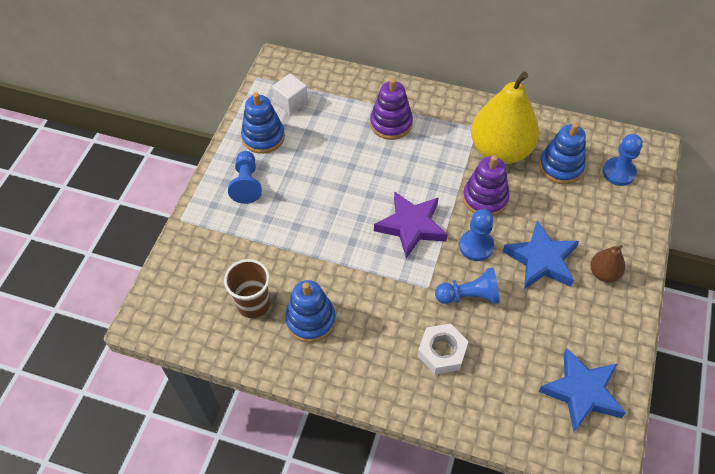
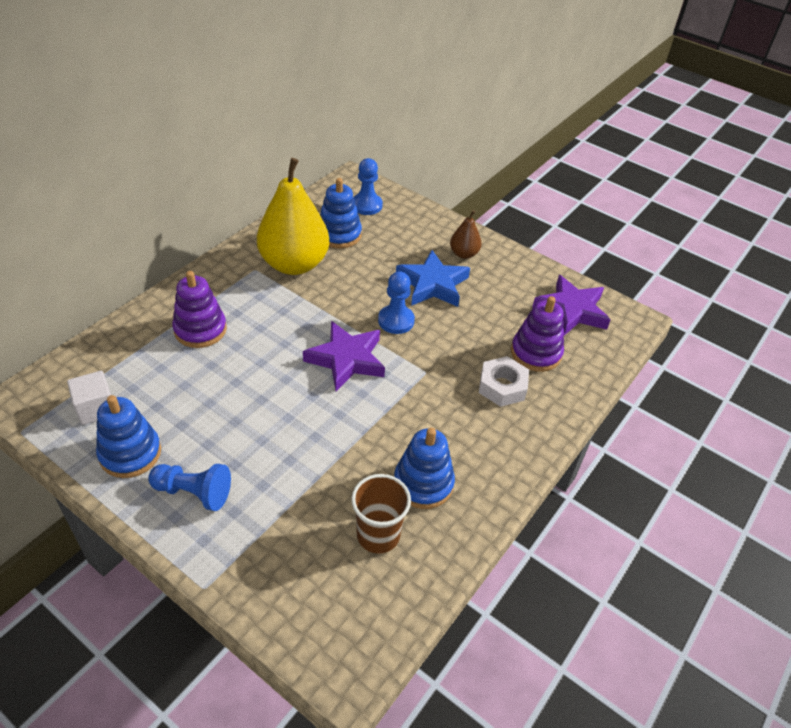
camera: 75 degrees left, 10 degrees down
blue pawn [435,267,500,304] -> none
purple stacking toy [463,155,510,216] -> purple stacking toy moved to [511,296,564,372]
blue star [538,348,626,432] -> purple star [532,275,610,336]

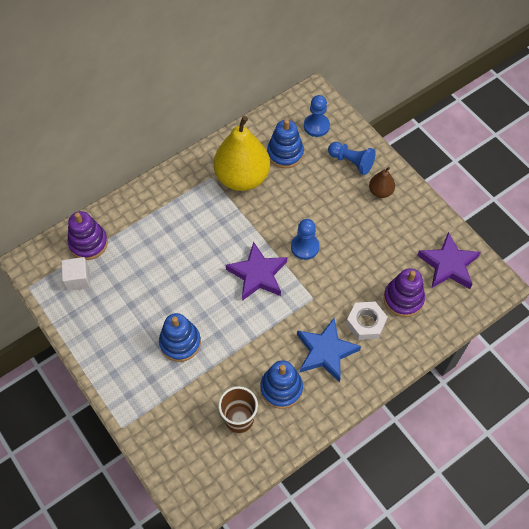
camera: 20 degrees right, 15 degrees up
blue stacking toy [96,395,161,478] -> blue stacking toy moved to [159,313,201,362]
blue pawn [148,464,231,511] -> blue pawn moved to [328,142,376,175]
purple stacking toy [172,271,227,348] -> purple stacking toy moved to [67,211,108,260]
blue star [396,250,470,307] -> blue star moved to [297,318,361,383]

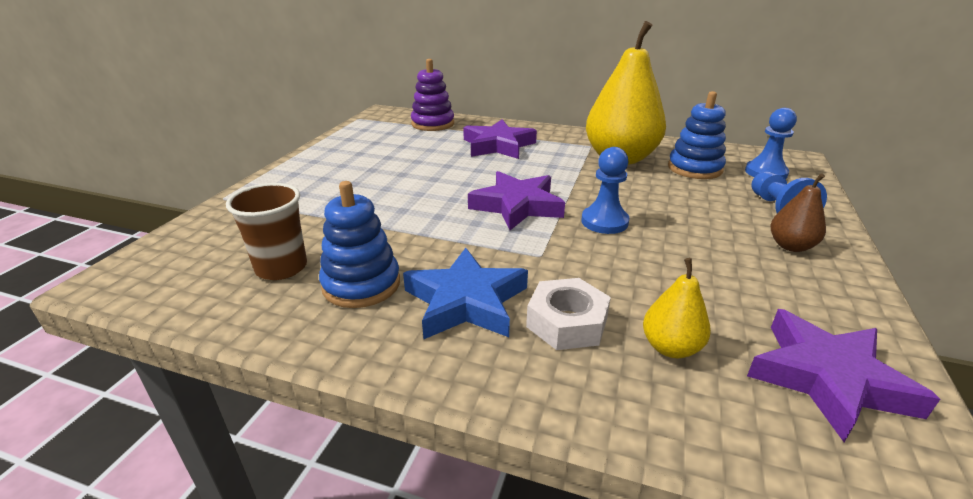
camera: 55 degrees right, 30 degrees down
white cube [61,257,91,291] -> none
blue stacking toy [159,313,201,362] -> none
purple stacking toy [384,268,425,317] -> yellow pear [643,258,711,358]
none -> purple star [463,119,537,159]

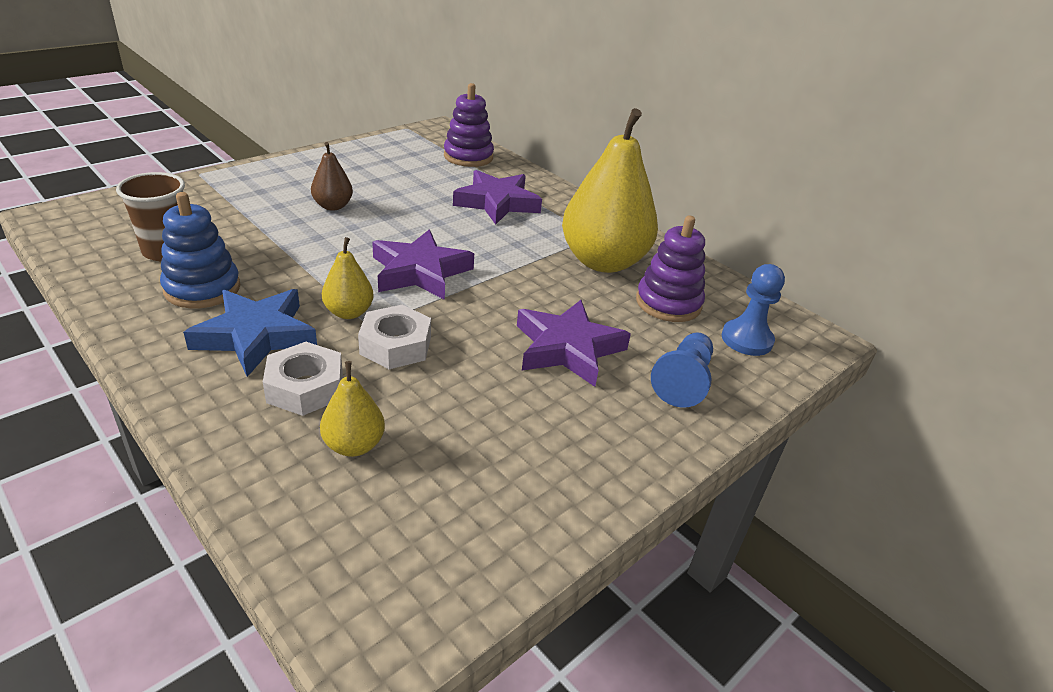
camera: 25 degrees right, 5 degrees up
blue pawn [581,147,629,234] -> none
blue stacking toy [668,91,726,179] -> purple stacking toy [636,215,705,322]
purple star [747,309,940,442] -> purple star moved to [517,300,631,387]
brown pear [771,173,826,252] -> brown pear moved to [311,142,353,211]
none -> yellow pear [322,237,374,319]
none -> white nut [358,305,431,369]

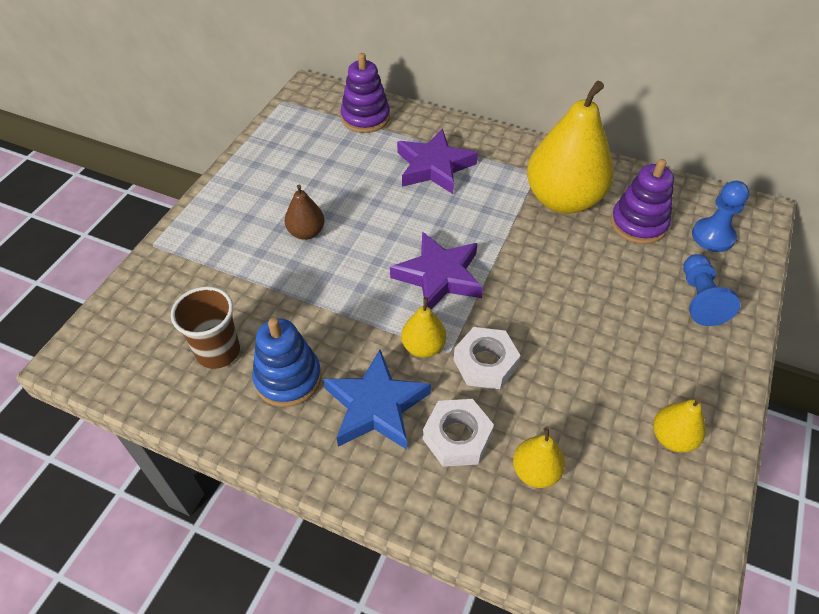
camera: 20 degrees left, 15 degrees up
purple star [517,300,631,387] -> none
none -> yellow pear [653,398,706,453]

